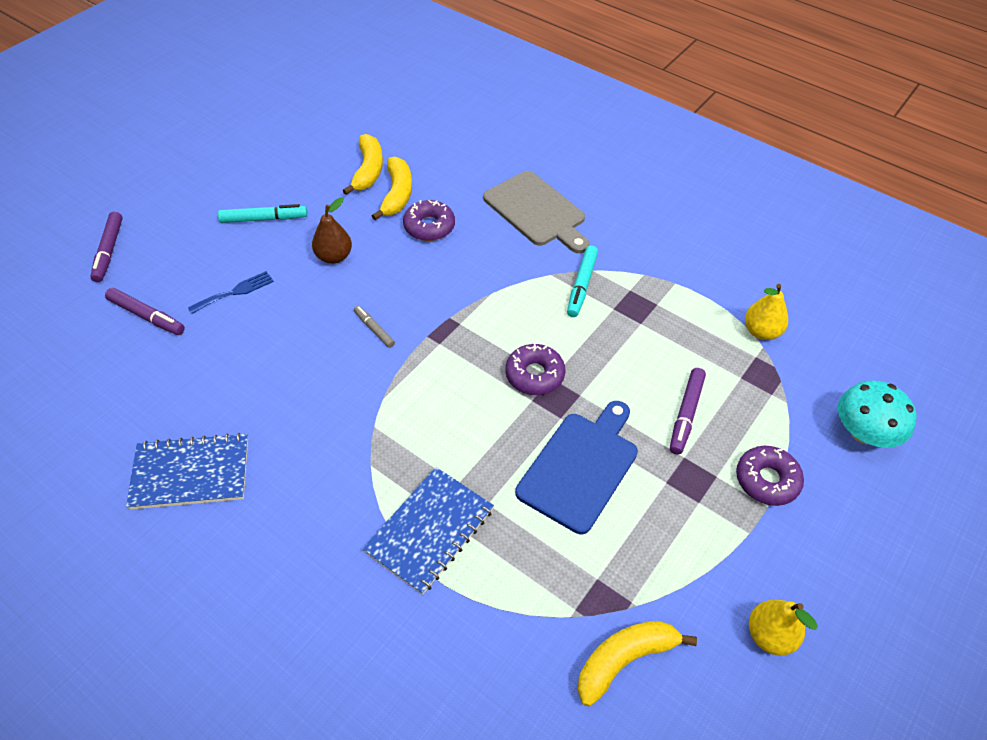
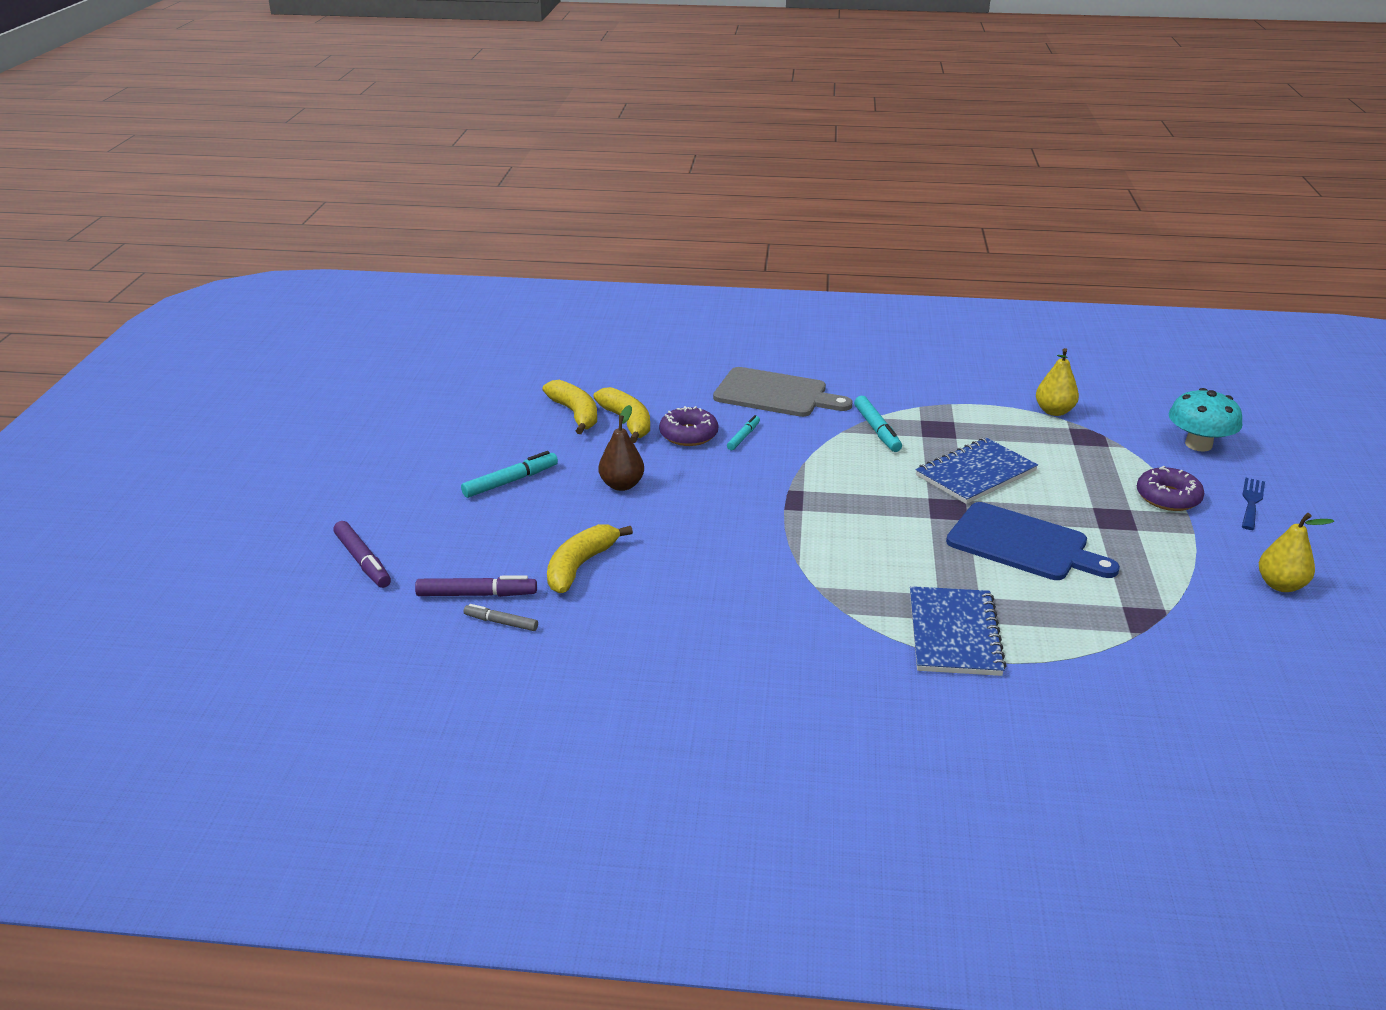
camera: 30 degrees left, 20 degrees down
blue notebook [126,433,248,510] -> blue notebook moved to [916,438,1038,504]
blue fork [188,271,274,314] -> blue fork moved to [1242,478,1265,530]
grey marker [354,306,395,348] -> grey marker moved to [464,604,538,631]
purple donut [505,344,565,395] -> none
blue cutting board [515,401,638,534] -> blue cutting board turned 120 degrees clockwise [946,502,1120,580]
yellow banana [578,621,697,706] -> yellow banana moved to [547,524,633,593]
purple marker [670,368,706,454] -> none
none -> turquoise marker [727,415,760,450]

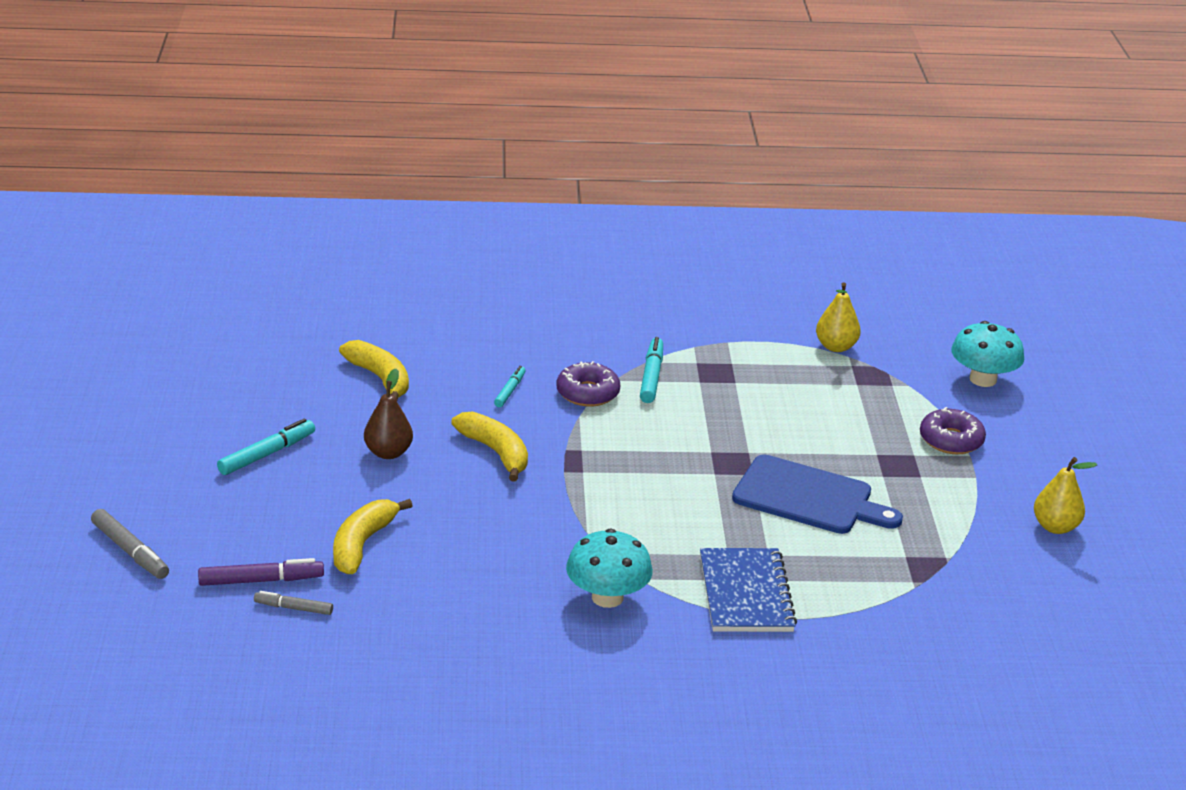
camera: 10 degrees left, 0 degrees up
purple marker [333,521,391,588] -> grey marker [91,509,169,579]
yellow banana [542,380,597,434] -> yellow banana moved to [451,412,528,482]
purple donut [659,406,718,446] -> purple donut moved to [556,361,620,407]
grey cutting board [713,367,853,417] -> none
turquoise marker [854,396,902,452] -> turquoise marker turned 150 degrees counterclockwise [640,337,663,403]
blue notebook [916,438,1038,504] -> none
blue fork [1242,478,1265,530] -> none
none -> turquoise mushroom [566,529,653,608]

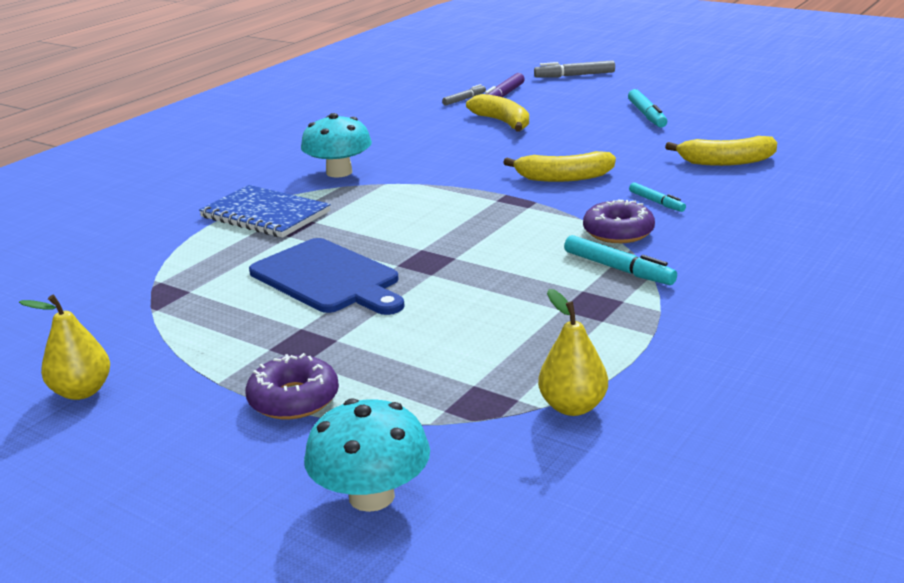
camera: 130 degrees right, 5 degrees down
brown pear [364,369,413,459] -> none
blue cutting board [732,455,903,534] -> blue cutting board turned 105 degrees counterclockwise [249,238,405,315]

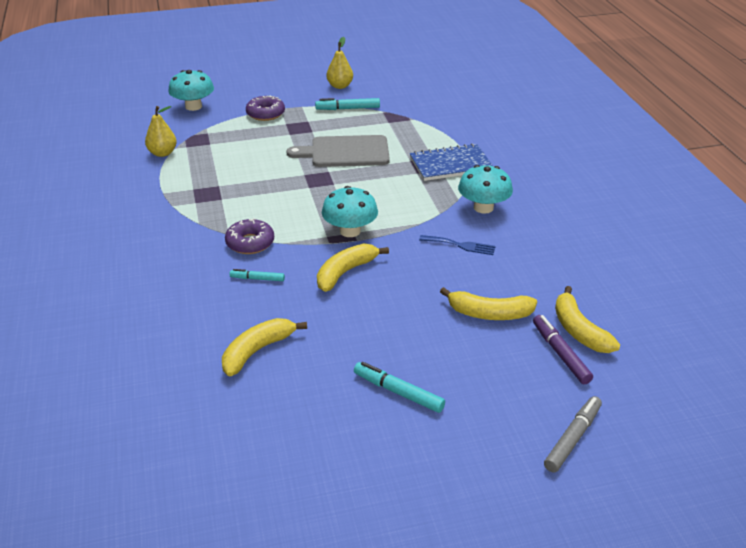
camera: 130 degrees right, 10 degrees up
blue cutting board [249,238,405,315] -> grey cutting board [287,135,390,167]
grey marker [442,84,486,105] -> yellow banana [555,286,620,353]
turquoise marker [564,235,677,285] -> turquoise marker moved to [315,98,380,110]
none -> turquoise mushroom [322,186,378,237]
none -> blue fork [419,235,496,255]

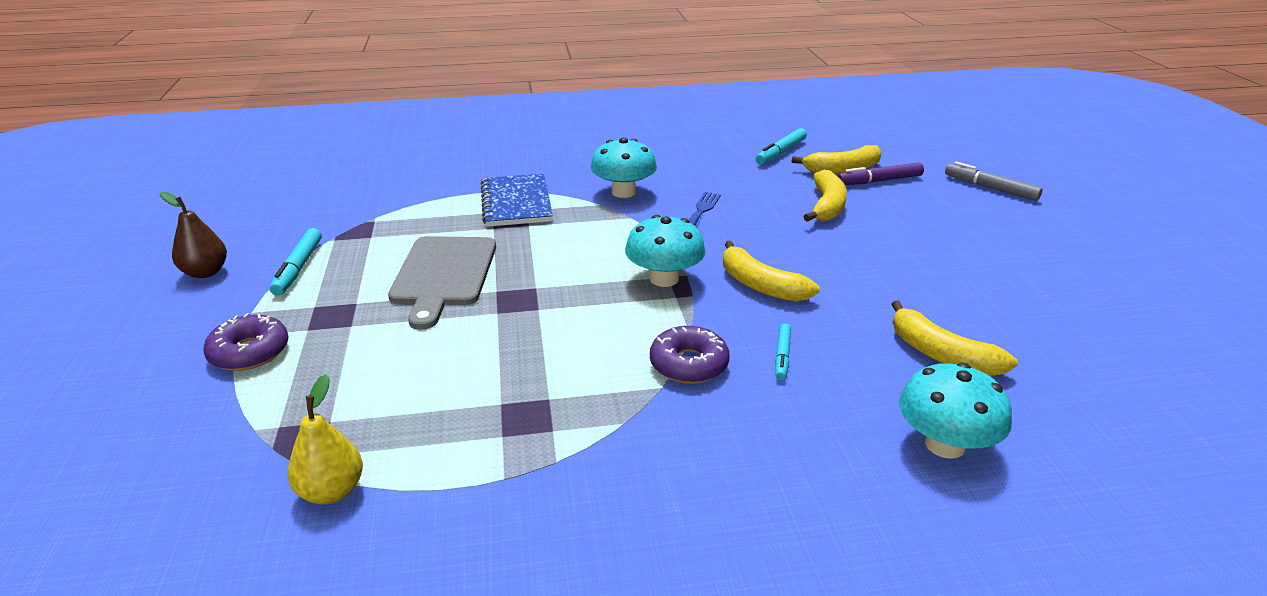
camera: 85 degrees left, 5 degrees down
turquoise mushroom [168,70,214,111] -> turquoise mushroom moved to [899,363,1012,459]
yellow pear [326,37,353,89] -> brown pear [160,192,227,278]
turquoise marker [354,362,445,413] -> turquoise marker moved to [756,128,807,165]

